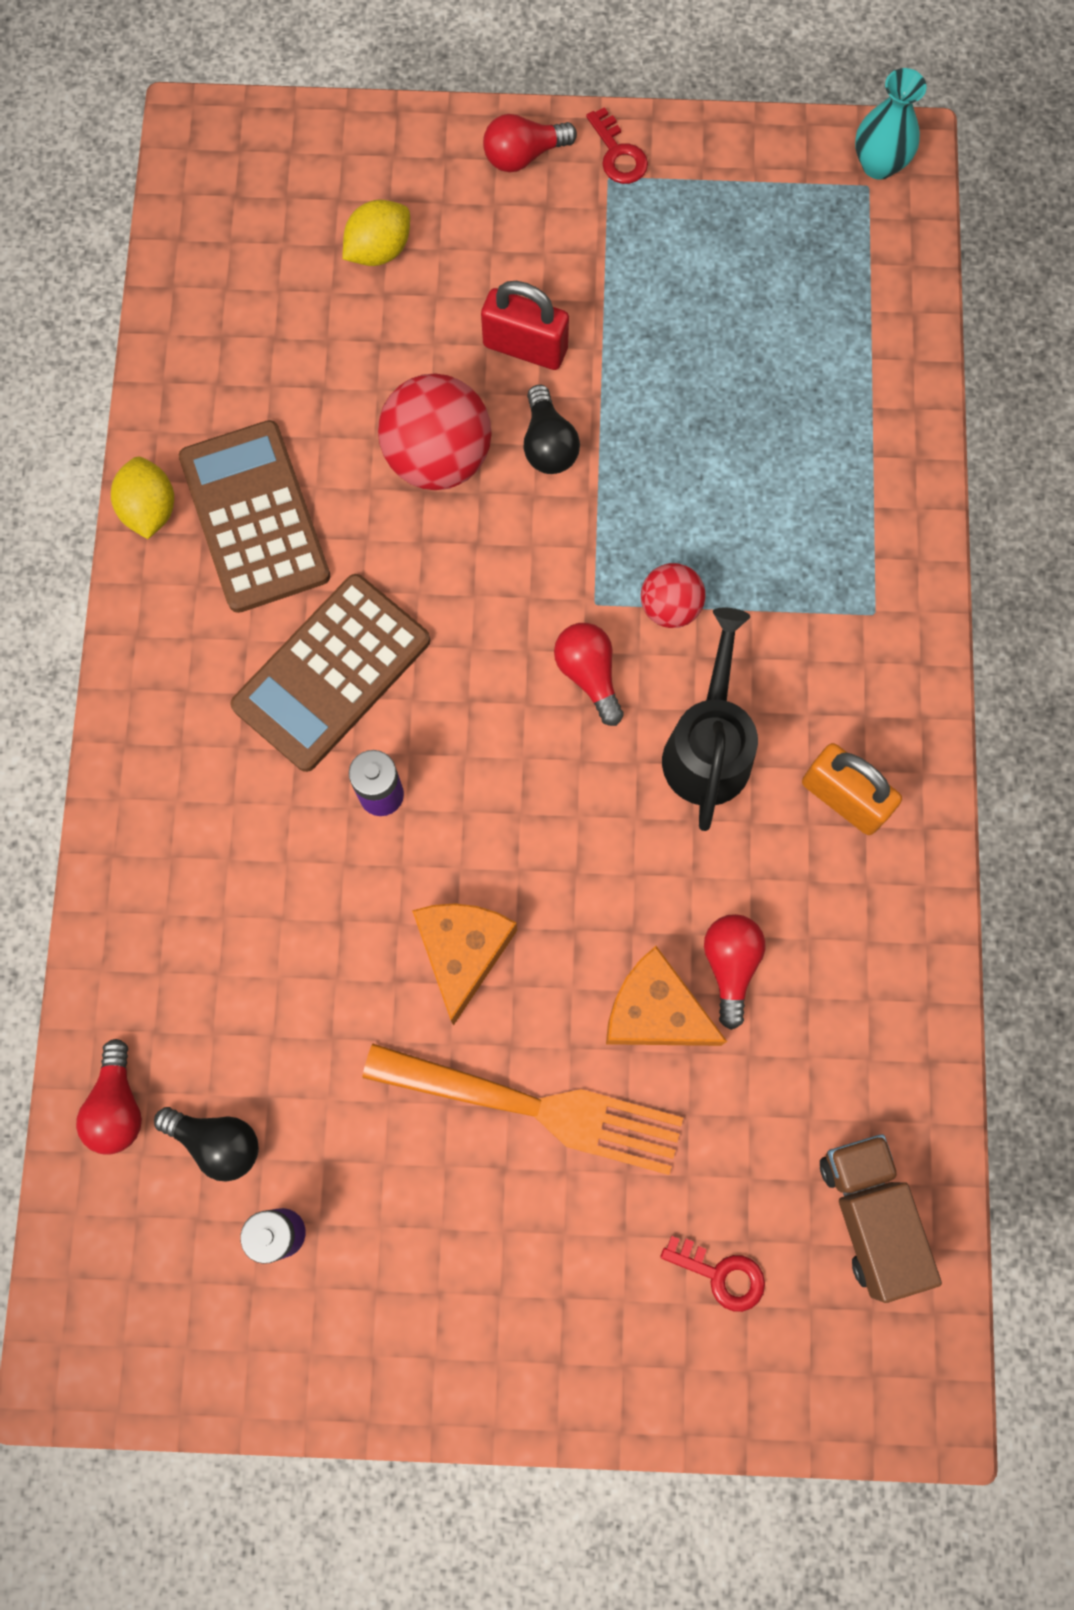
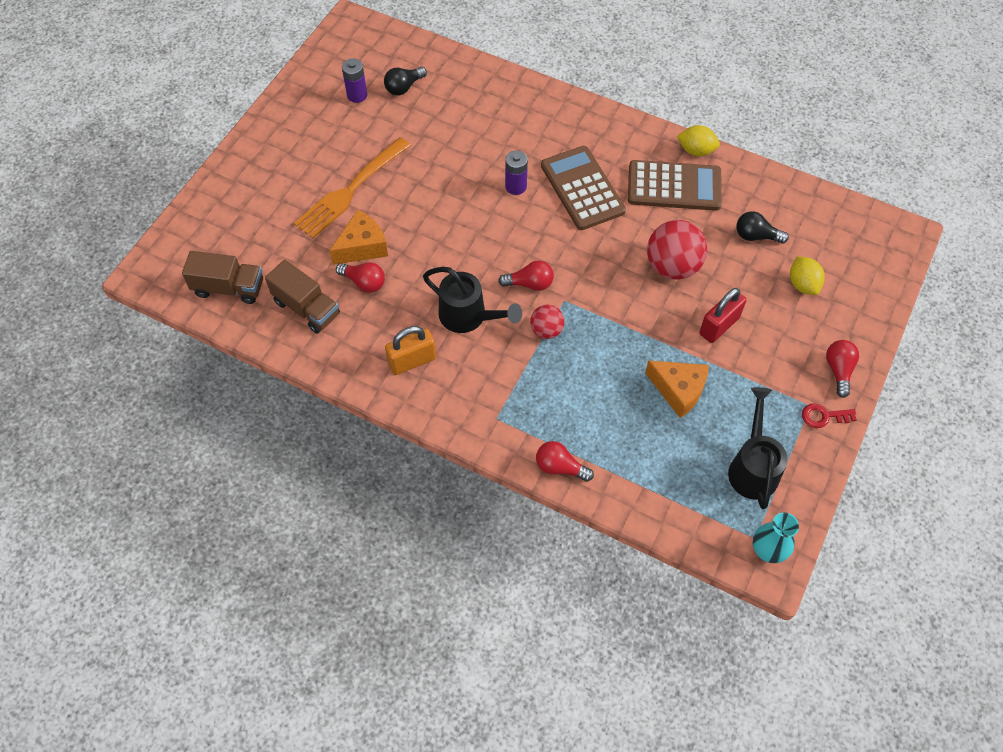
camera: 115 degrees right, 15 degrees down
red light bulb [76,1039,142,1155] -> red light bulb moved to [536,441,594,482]
orange cheese [412,904,517,1025] -> orange cheese moved to [645,360,709,418]
black light bulb [524,385,580,474] -> black light bulb moved to [736,211,789,243]
red key [660,1236,765,1312] -> none
none -> brown truck [265,260,340,334]
none -> black watering can [728,387,788,509]

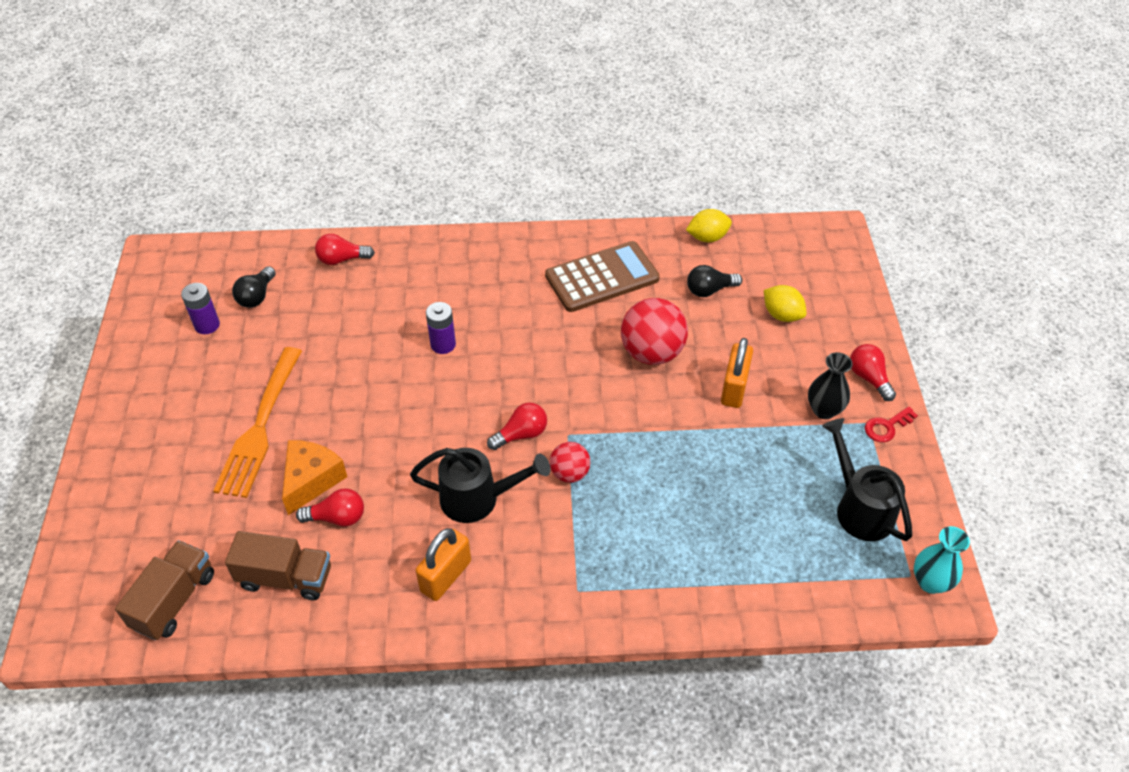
camera: 30 degrees left, 10 degrees down
brown truck [182,251,263,304] -> brown truck turned 45 degrees counterclockwise [115,540,214,640]
red light bulb [536,441,594,482] -> red light bulb moved to [315,234,375,265]
brown calculator [541,146,626,230] -> none
orange cheese [645,360,709,418] -> none
yellow lemon [677,125,720,156] -> yellow lemon moved to [686,209,732,242]
red padlock [699,288,746,343] -> orange padlock [721,338,753,408]
none -> black vase [808,352,853,419]

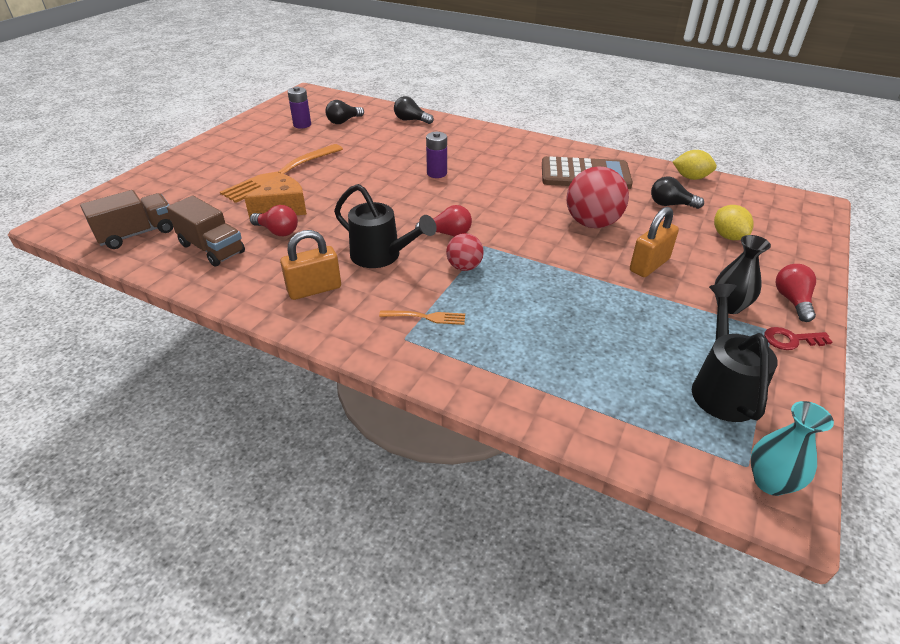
camera: 30 degrees right, 10 degrees down
red light bulb [315,234,375,265] -> black light bulb [394,96,434,124]
none -> orange fork [379,310,465,325]

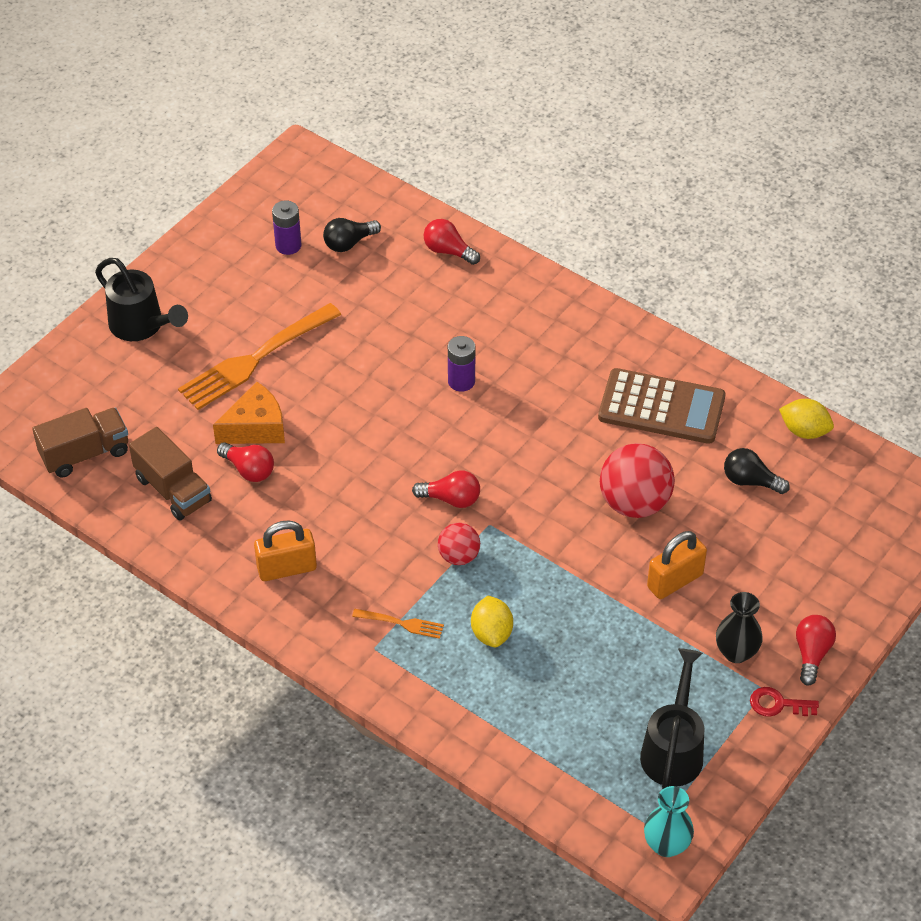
camera: 10 degrees right, 10 degrees up
black watering can [334,184,437,268] -> black watering can moved to [95,258,188,341]
black light bulb [394,96,434,124] -> red light bulb [424,219,480,265]
yellow lemon [714,205,754,240] -> yellow lemon moved to [471,596,513,647]

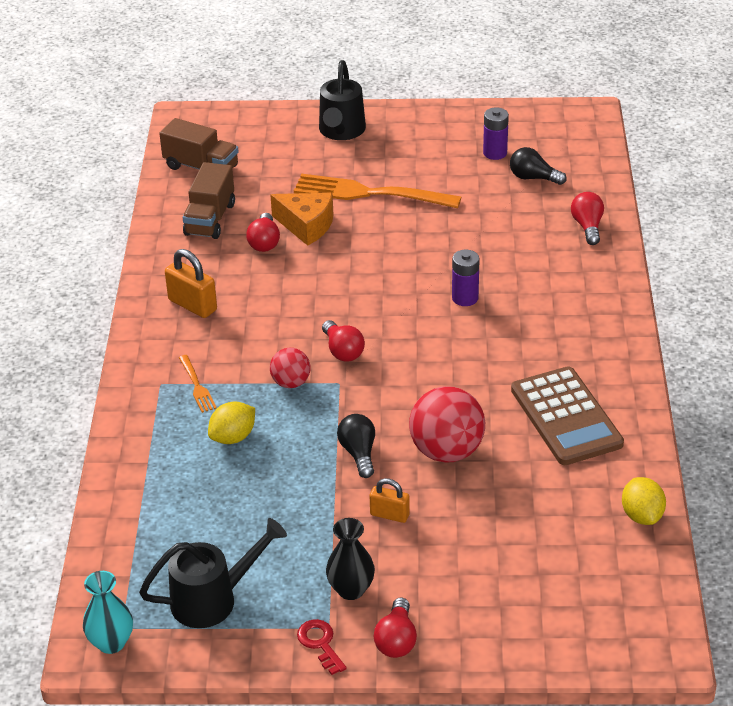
camera: 55 degrees right, 10 degrees down
orange padlock [647,531,707,599] -> orange padlock [370,478,410,523], size x0.64
black light bulb [724,448,790,494] -> black light bulb moved to [337,414,375,478]
red light bulb [796,615,836,685] -> red light bulb turned 120 degrees clockwise [374,597,417,658]

